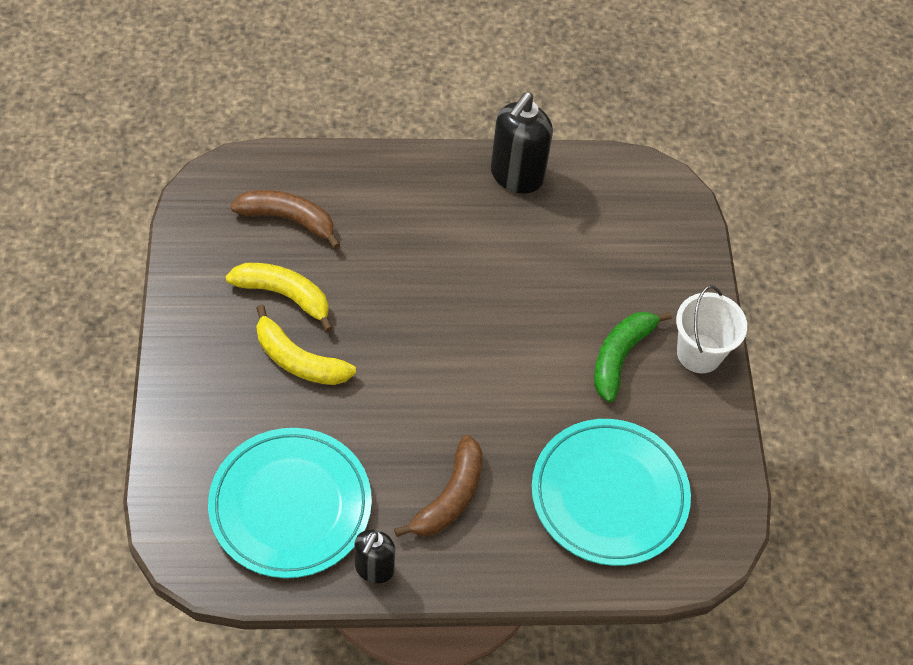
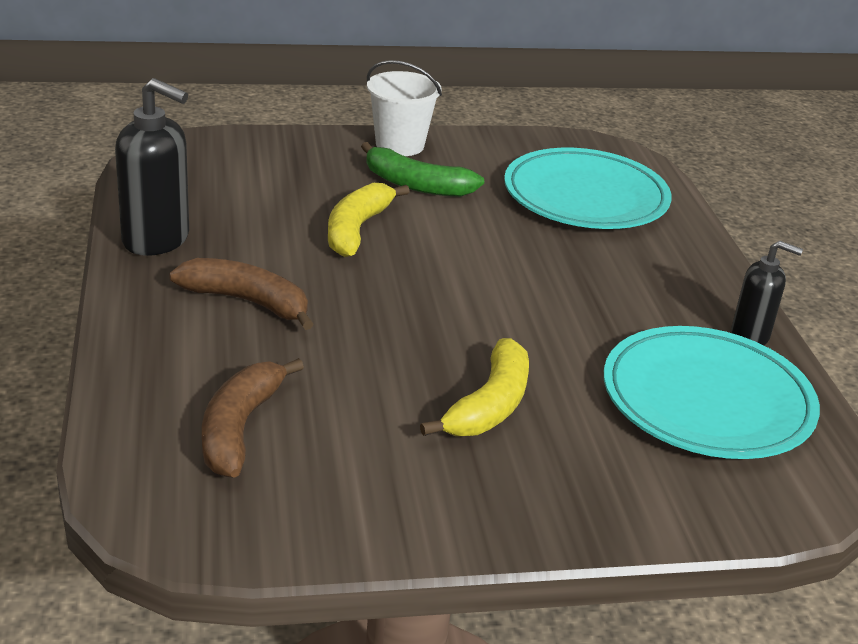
camera: 95 degrees left, 25 degrees down
yellow banana [225,263,333,332] -> yellow banana moved to [328,183,410,257]
brown banana [394,435,483,537] -> brown banana moved to [169,258,313,330]

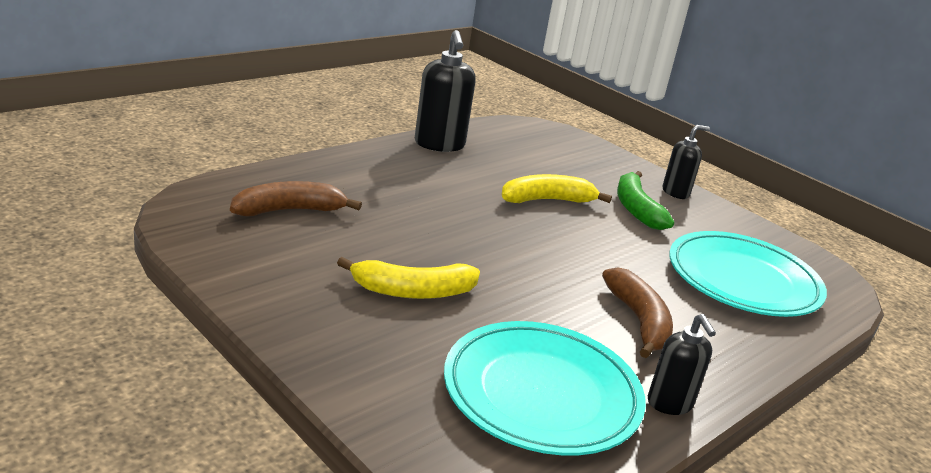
camera: 55 degrees right, 5 degrees down
brown banana [169,258,313,330] -> brown banana moved to [602,267,673,358]
white bucket [367,60,442,156] -> black soap dispenser [662,125,710,199]

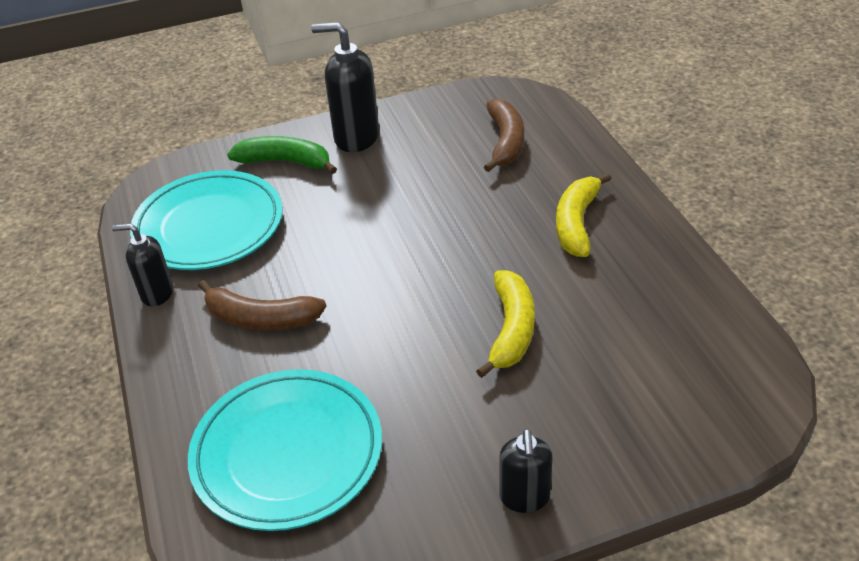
camera: 120 degrees right, 15 degrees up
yellow banana [337,257,480,299] -> yellow banana moved to [556,172,612,257]
black soap dispenser [415,30,476,152] -> black soap dispenser moved to [311,22,379,152]
green banana [617,171,674,230] -> green banana moved to [227,136,337,174]

